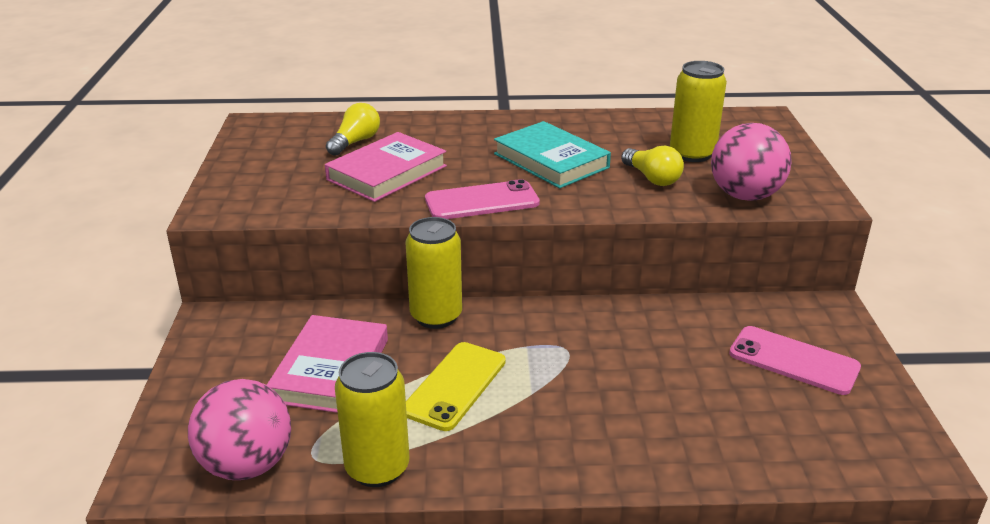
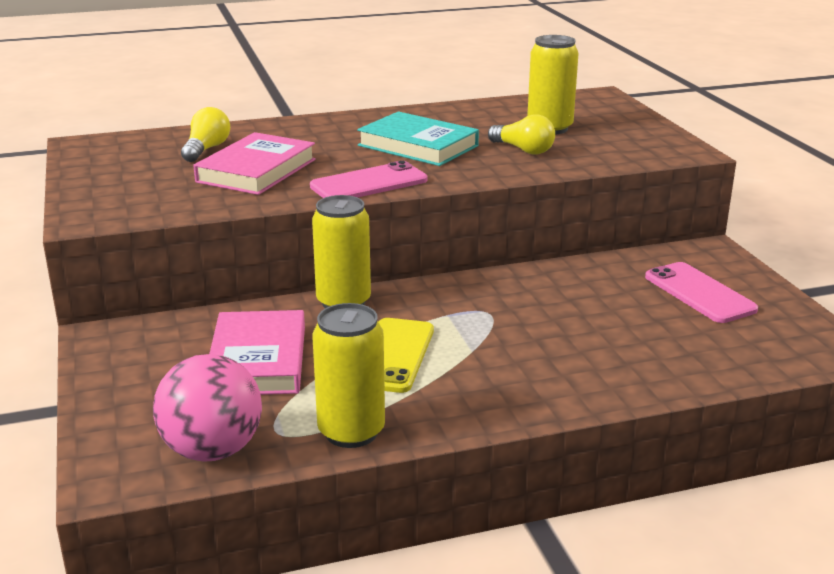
camera: 15 degrees left, 5 degrees down
pink ball [711,123,792,201] -> none
pink phone [729,326,861,395] -> pink phone turned 45 degrees clockwise [645,262,758,323]

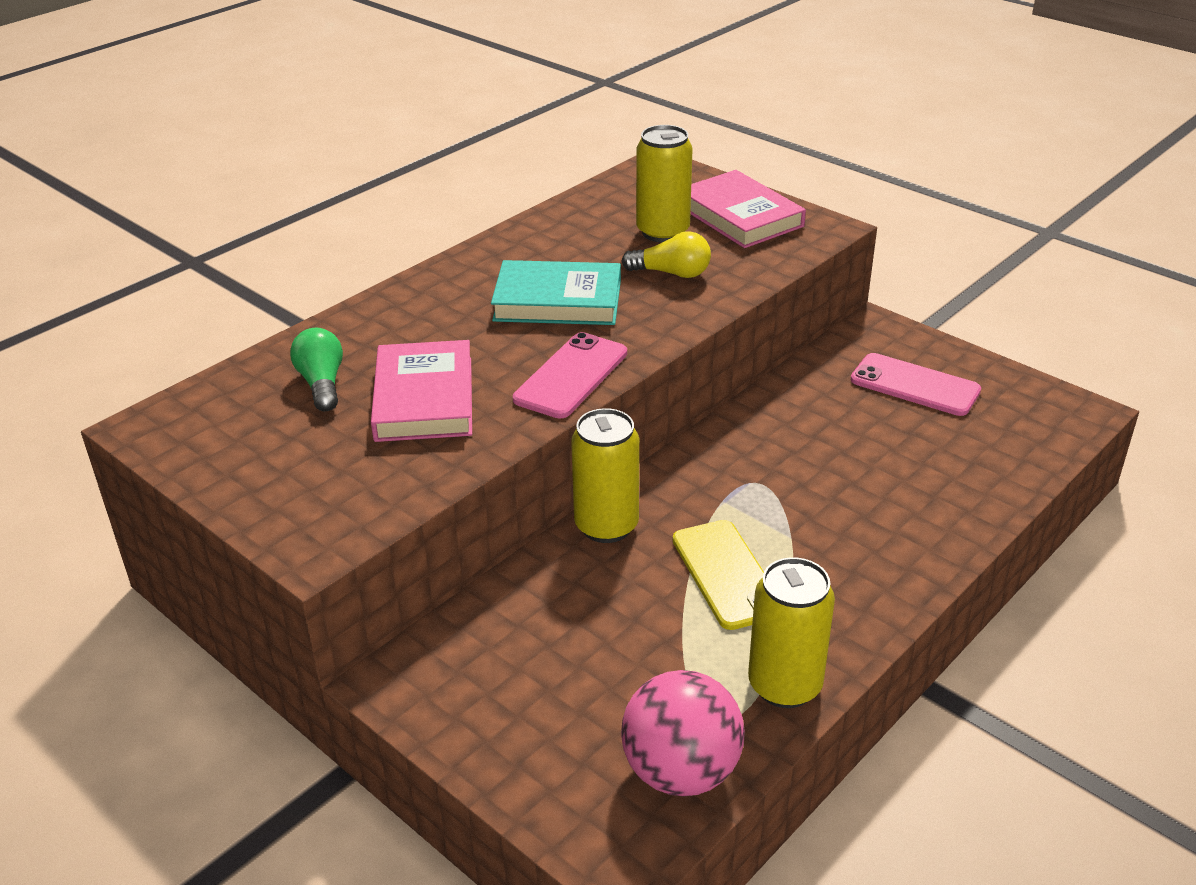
camera: 30 degrees left, 10 degrees up
yellow light bulb [181,107,230,162] -> green light bulb [290,328,343,411]
pink book [209,310,305,395] -> pink book moved to [690,170,806,248]

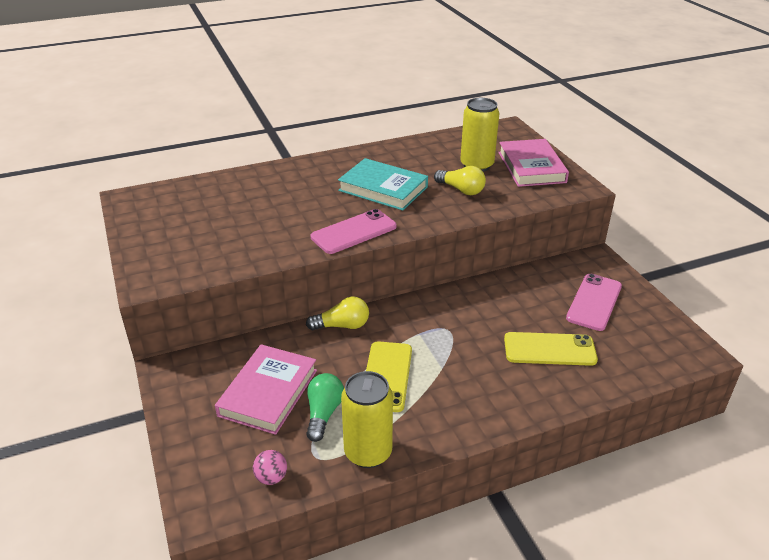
camera: 25 degrees right, 0 degrees up
green light bulb [290,328,343,411] -> green light bulb moved to [306,373,344,442]
pink book [371,340,472,442] -> pink book moved to [215,344,317,435]
yellow can [571,408,639,543] -> yellow light bulb [306,296,369,330]
pink ball [621,670,745,796] -> pink ball [253,450,287,485], size x0.45
pink phone [851,353,981,416] -> pink phone turned 60 degrees clockwise [566,274,622,331]
none -> yellow phone [504,332,598,366]

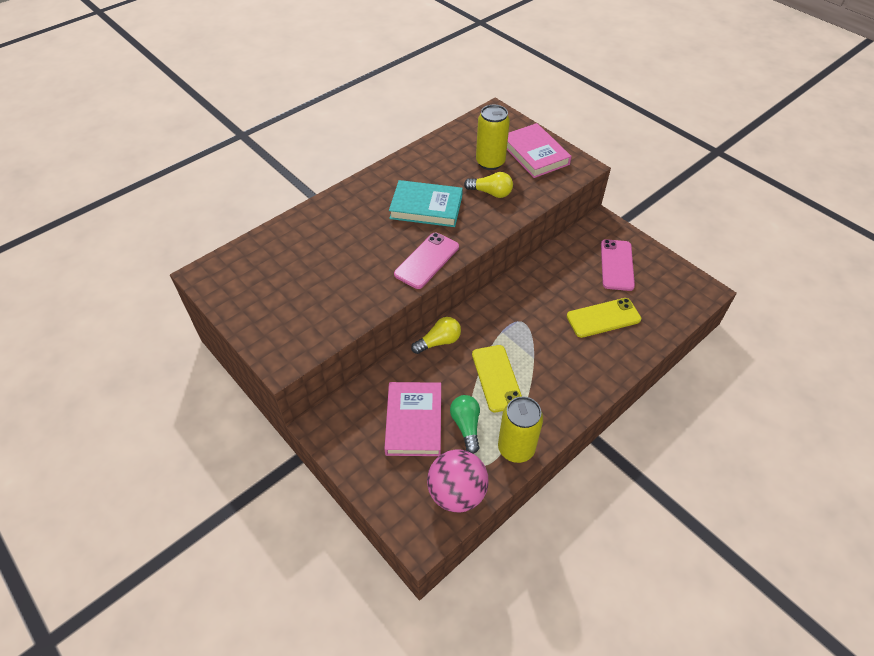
camera: 20 degrees left, 15 degrees up
pink ball [253,450,287,485] -> pink ball [427,449,489,513], size x2.24

